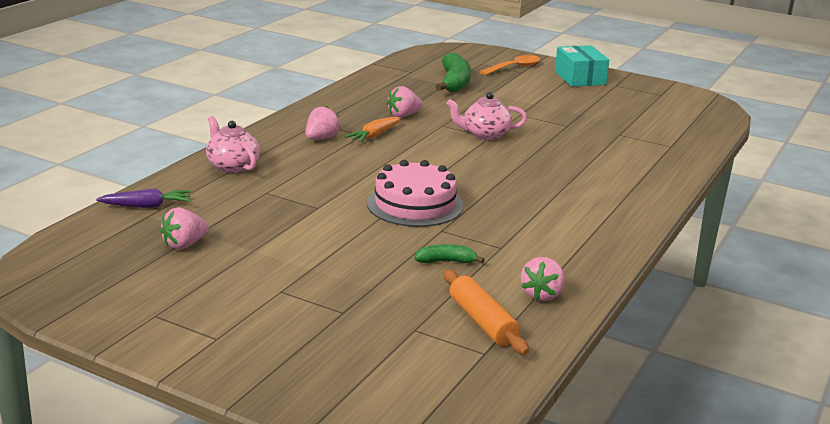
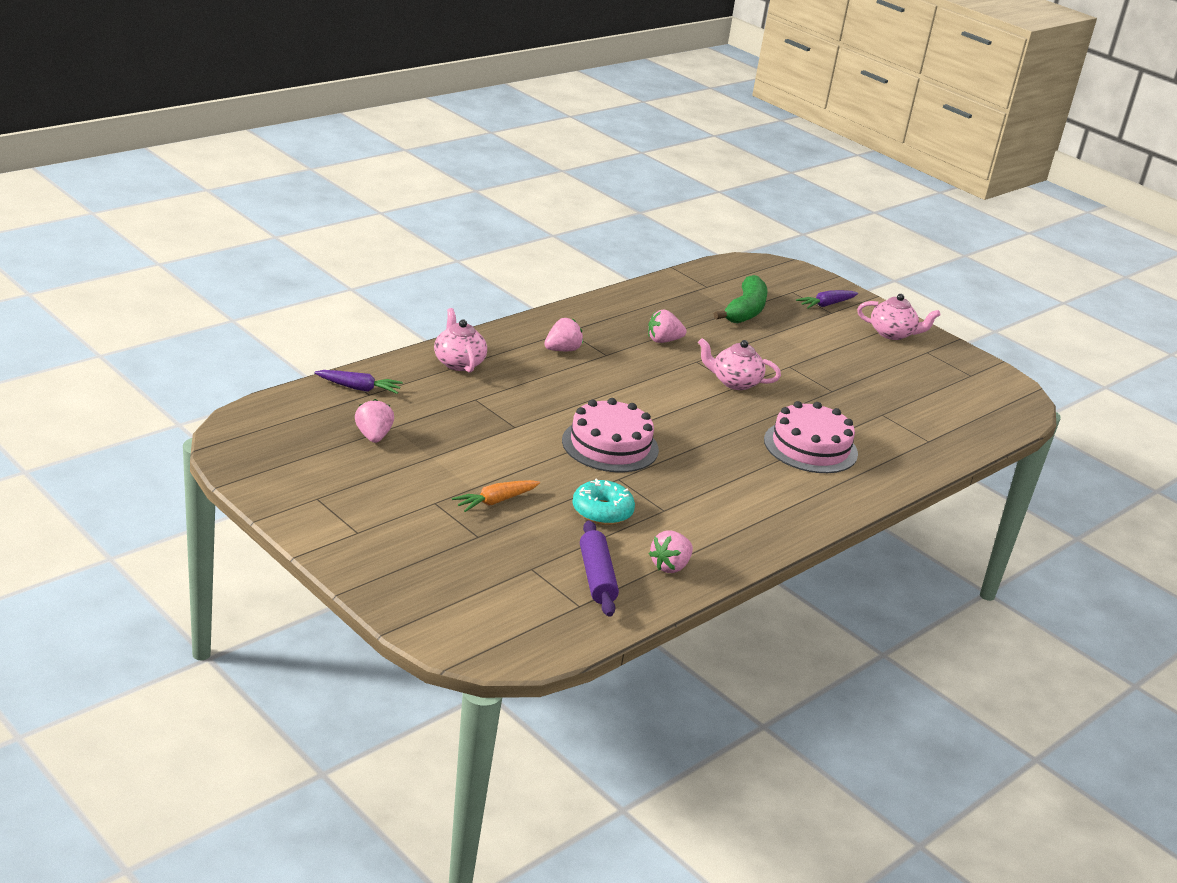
camera: 15 degrees right, 5 degrees up
pink strawberry [160,208,209,250] -> pink strawberry turned 105 degrees clockwise [355,399,394,443]
orange carrot [344,117,401,143] -> orange carrot moved to [452,480,540,512]
green banana [415,244,484,263] -> turquoise donut [572,479,635,525]
orange rolling pin [444,270,529,355] -> purple rolling pin [580,520,619,617]
orange spoon [479,55,540,75] -> purple carrot [796,290,858,309]
turquoise box [555,45,609,87] -> pink teapot [857,294,941,340]
none -> pink cake [764,401,858,473]

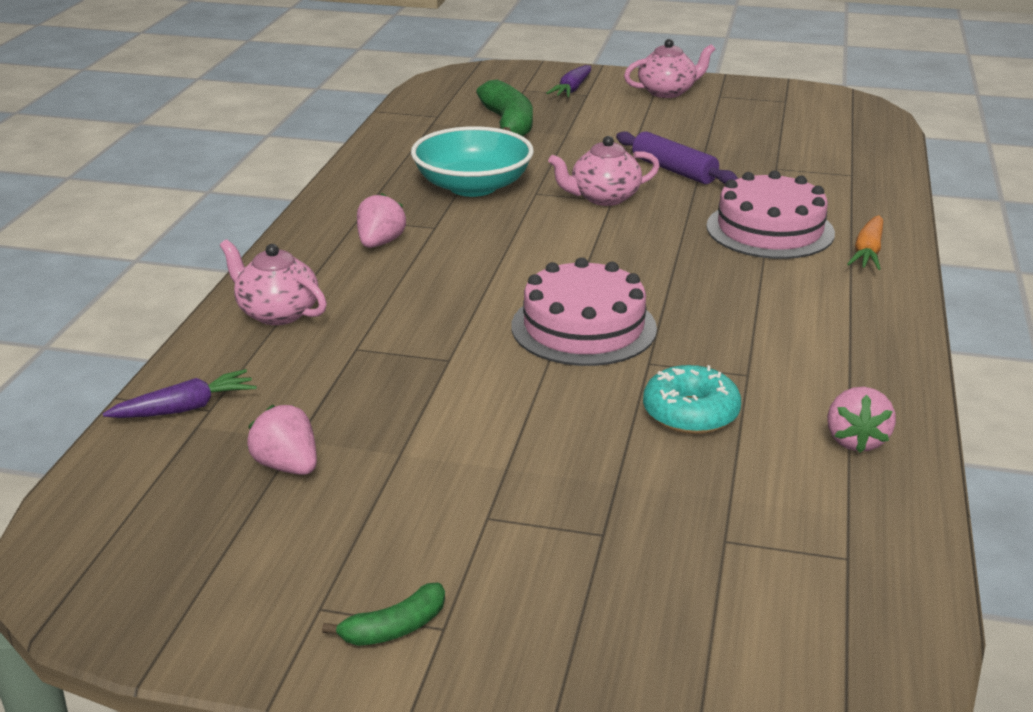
camera: 30 degrees left, 0 degrees up
orange carrot [452,480,540,512] -> orange carrot moved to [847,215,883,270]
purple rolling pin [580,520,619,617] -> purple rolling pin moved to [616,131,738,184]
pink strawberry [648,310,687,343] -> turquoise bowl [411,126,534,197]
none -> green banana [322,583,445,646]

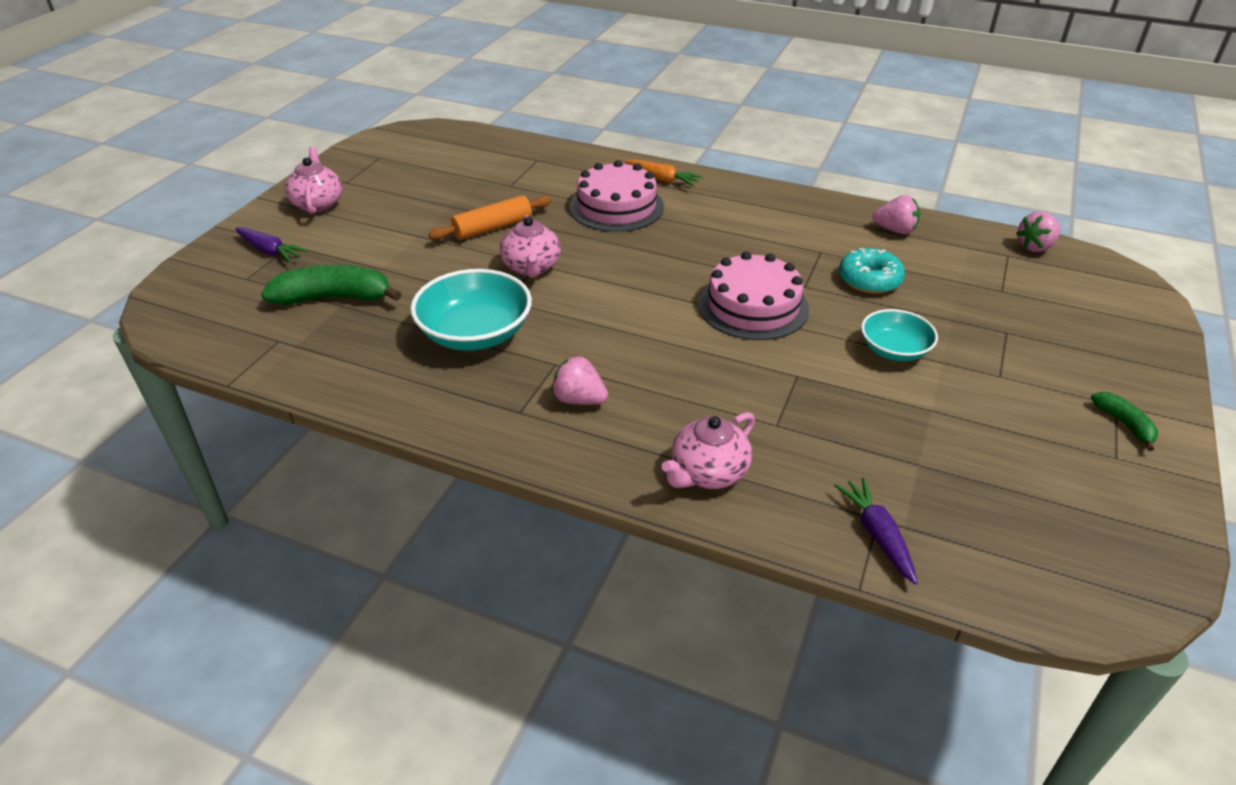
camera: 80 degrees left, 10 degrees up
pink strawberry [247,405,317,475] -> pink strawberry moved to [1016,212,1060,252]
purple rolling pin [616,131,738,184] -> orange rolling pin [428,195,551,240]
none -> turquoise bowl [861,309,938,361]

